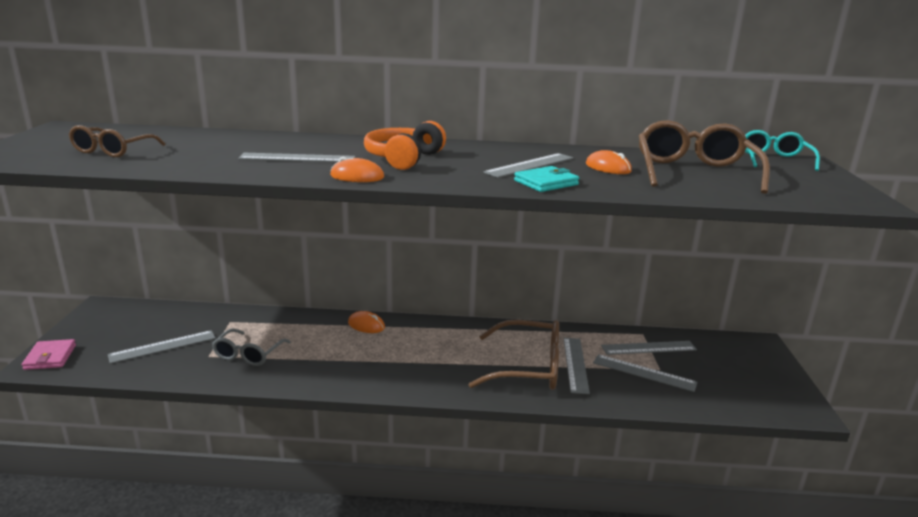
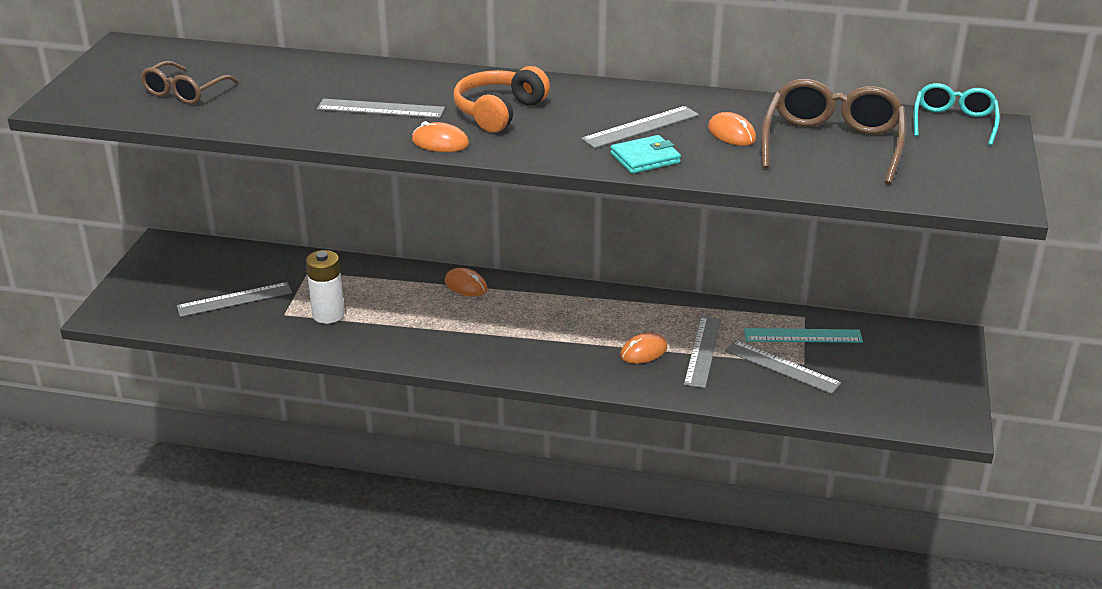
camera: 10 degrees right, 10 degrees up
pink wallet [22,339,76,370] -> none
grey glasses [212,329,291,366] -> white battery [306,250,345,324]
brown glasses [468,320,559,390] -> orange mouse [620,333,667,364]
grey ruler [601,341,697,355] -> turquoise ruler [744,328,863,343]

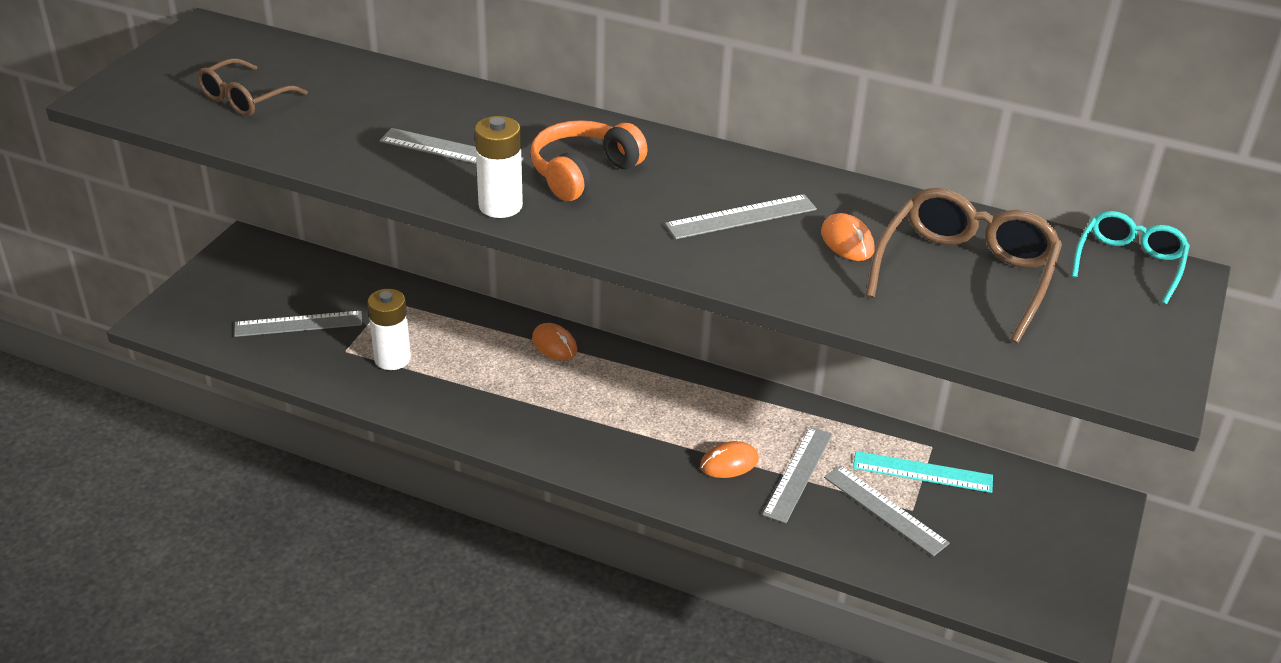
camera: 10 degrees right, 5 degrees up
orange mouse [412,121,469,152] -> white battery [475,116,523,218]
turquoise wallet [611,135,681,174] -> none

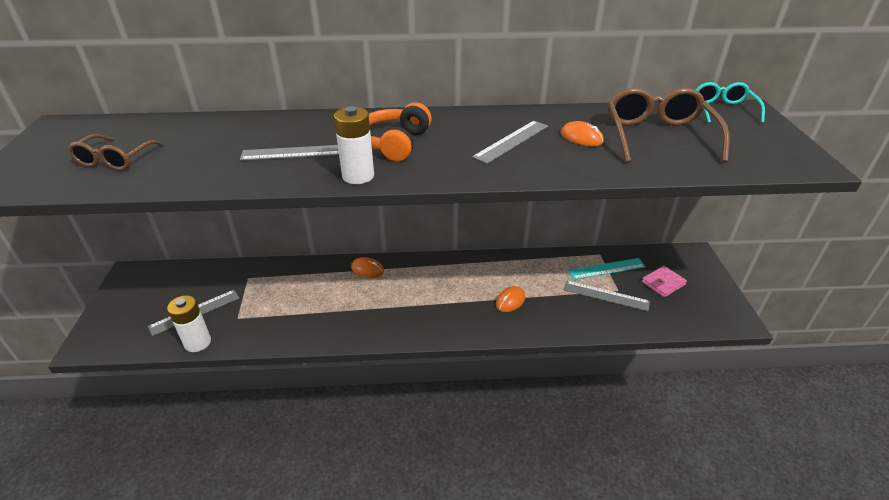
camera: 25 degrees left, 0 degrees up
white battery [368,289,411,370] -> white battery moved to [167,295,211,352]
grey ruler [762,427,832,523] -> none
none -> pink wallet [642,266,687,297]

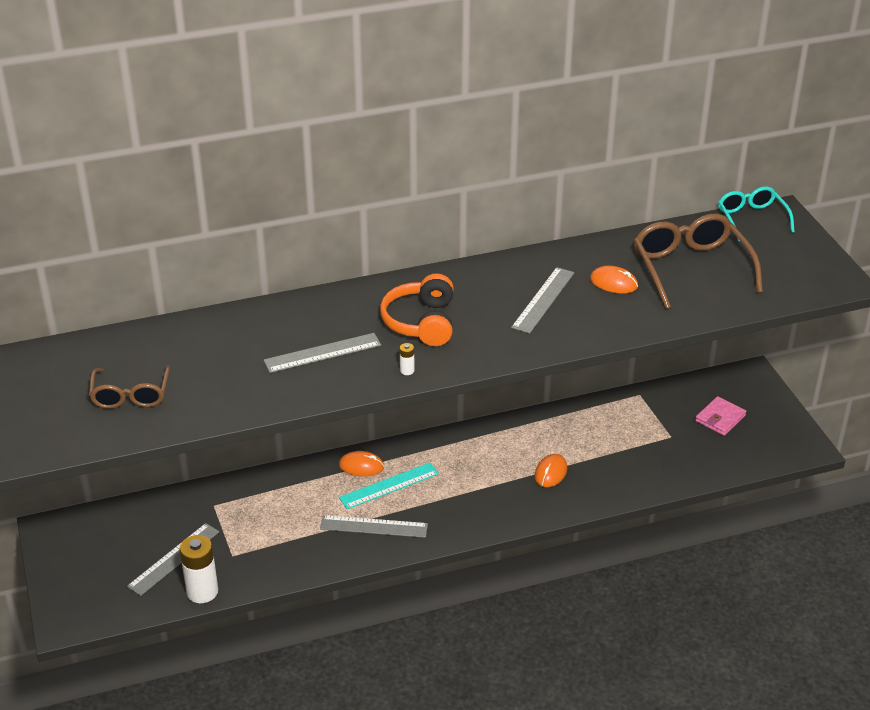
camera: 15 degrees left, 0 degrees up
white battery [334,106,374,184] -> white battery [400,343,415,375], size x0.43
grey ruler [564,280,650,311] -> grey ruler moved to [320,515,428,538]
turquoise ruler [568,258,646,280] -> turquoise ruler moved to [339,463,439,509]

